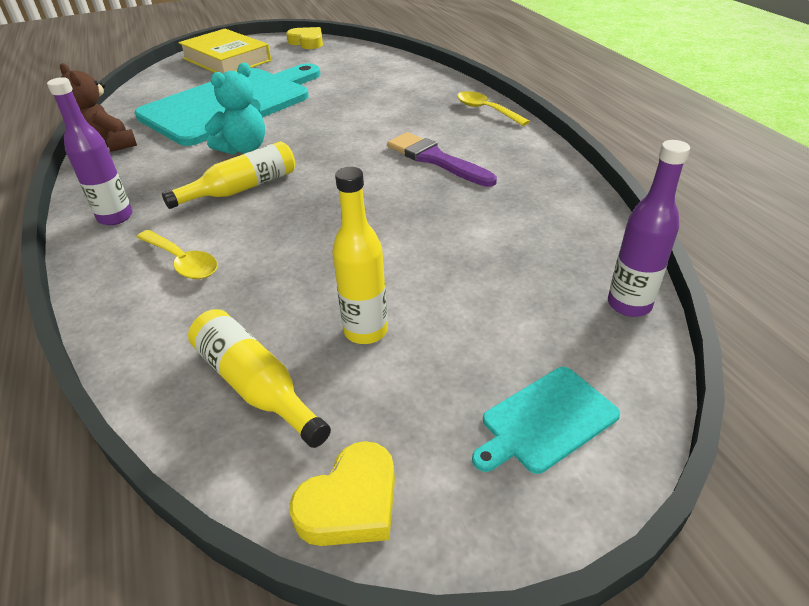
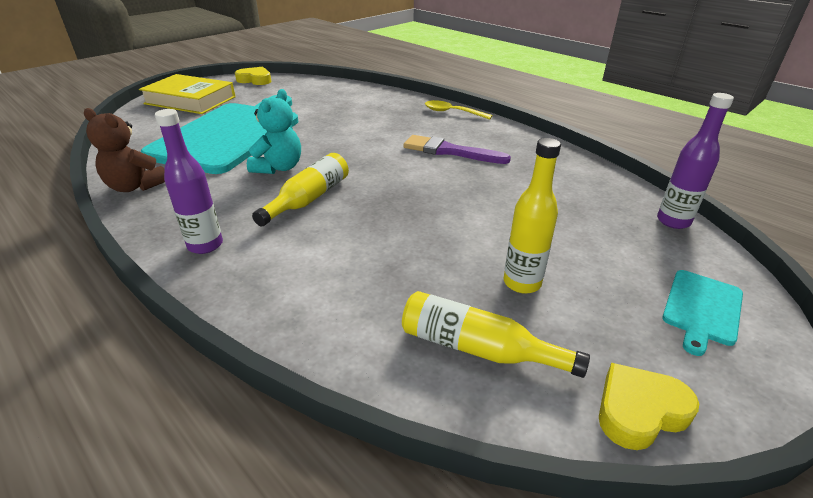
camera: 25 degrees left, 5 degrees down
yellow spoon [136,230,218,279] -> none
yellow heart [289,441,395,546] -> yellow heart turned 135 degrees counterclockwise [599,363,699,450]

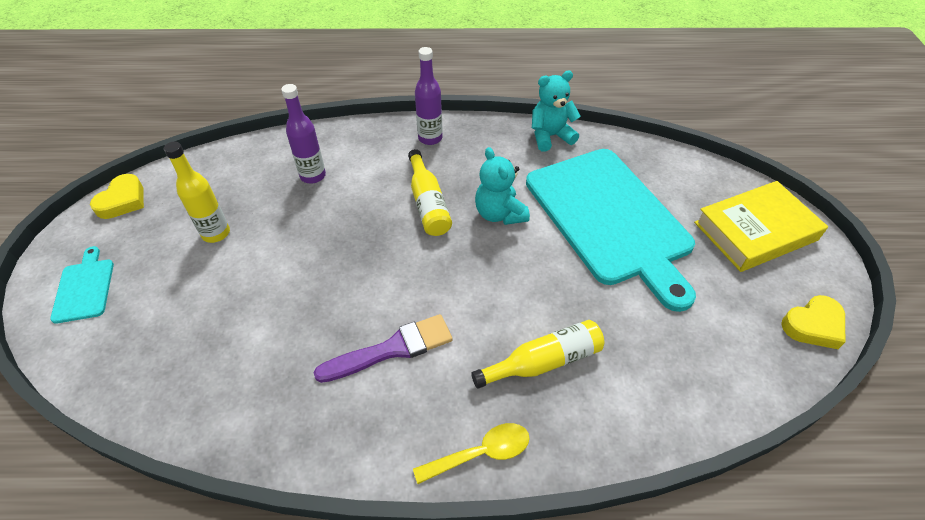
camera: 135 degrees right, 15 degrees up
brown teddy bear [84,108,165,192] -> turquoise teddy bear [532,71,581,152]
yellow bottle [402,291,590,378] -> yellow bottle moved to [471,320,604,389]
purple bottle [657,93,734,229] -> purple bottle moved to [281,84,326,184]

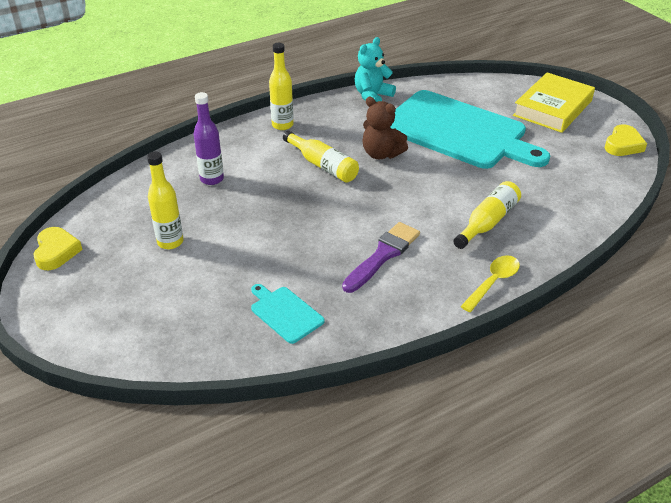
camera: 30 degrees left, 10 degrees down
turquoise cutting board [50,246,114,324] -> turquoise cutting board moved to [251,284,325,344]
purple bottle [415,47,443,145] -> yellow bottle [269,43,294,130]
turquoise teddy bear [475,147,530,225] -> brown teddy bear [362,97,408,159]

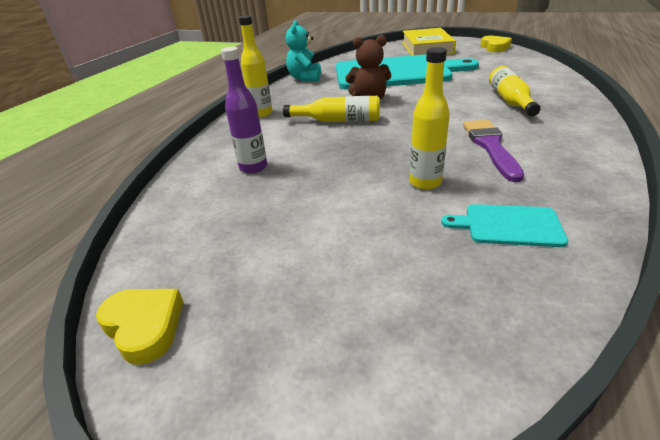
camera: 35 degrees left, 5 degrees down
yellow bottle [147,151,183,249] -> yellow bottle moved to [409,47,450,190]
yellow spoon [461,255,520,312] -> none

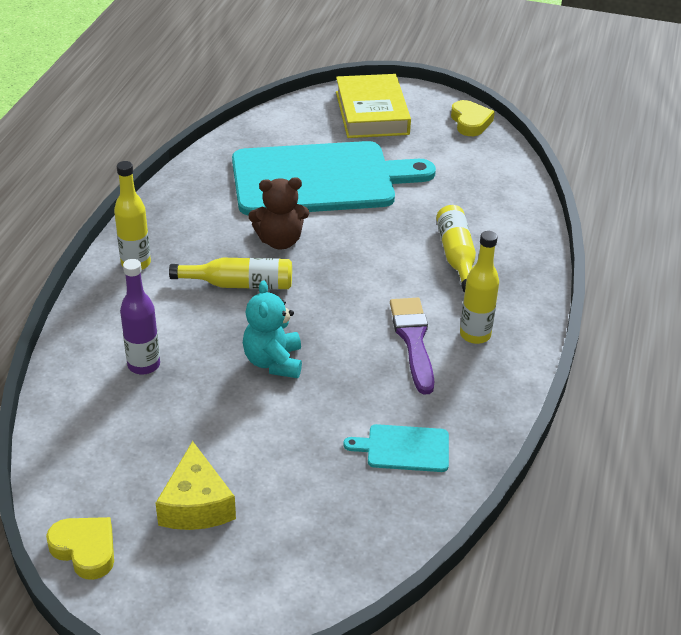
camera: 10 degrees left, 5 degrees up
turquoise teddy bear [286,20,321,82] -> turquoise teddy bear moved to [243,280,302,378]
yellow bottle [409,47,450,190] -> yellow bottle moved to [460,231,499,344]
none -> yellow cheese [156,441,236,530]

